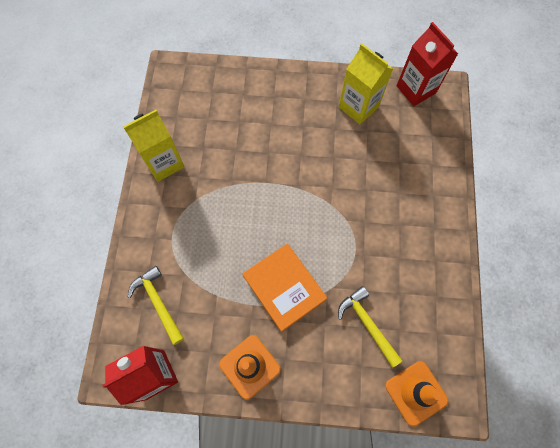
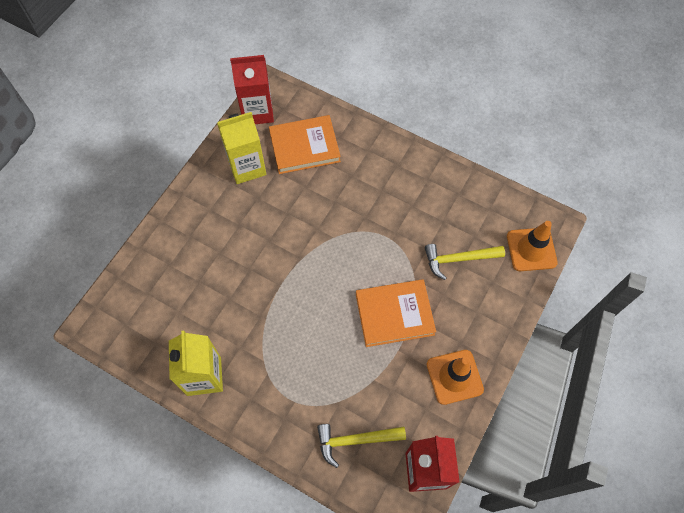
camera: 65 degrees left, 5 degrees down
none -> orange book [269,115,341,174]

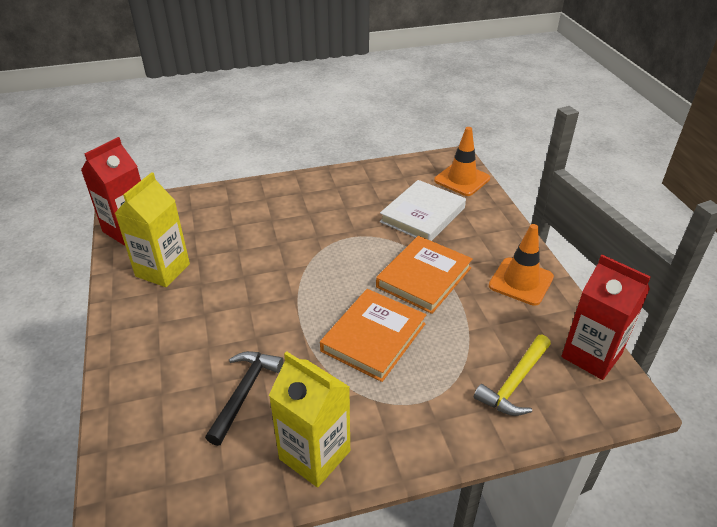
camera: 45 degrees left, 25 degrees down
orange book [269,115,341,174] -> orange book moved to [320,289,426,382]
yellow hammer [425,244,505,280] -> white book [380,180,466,241]
none -> black hammer [205,351,284,446]

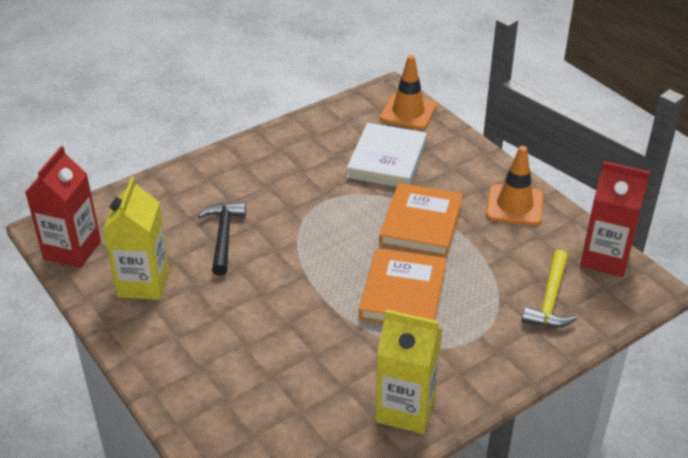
camera: 20 degrees left, 0 degrees up
black hammer [205,351,284,446] -> black hammer moved to [198,202,246,276]

